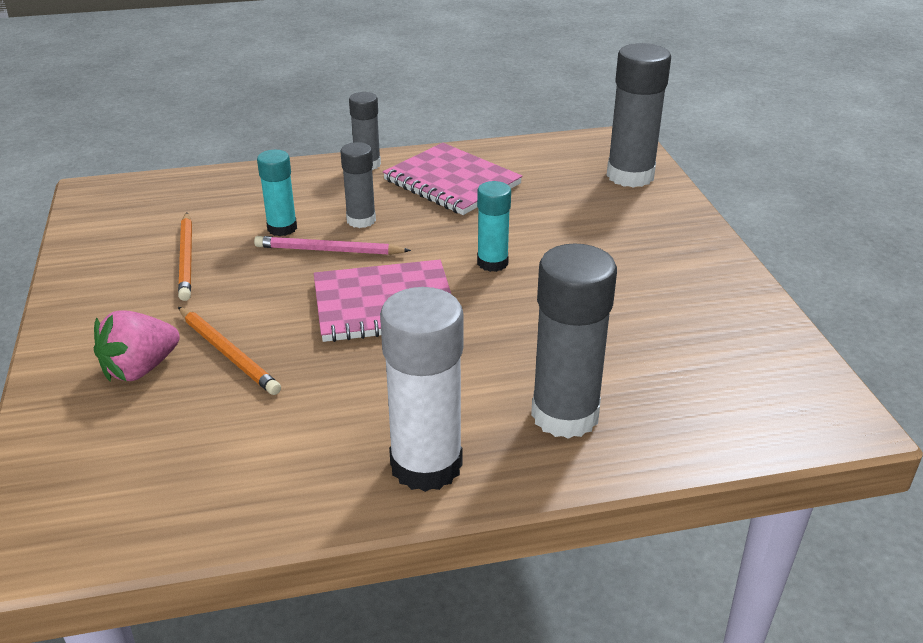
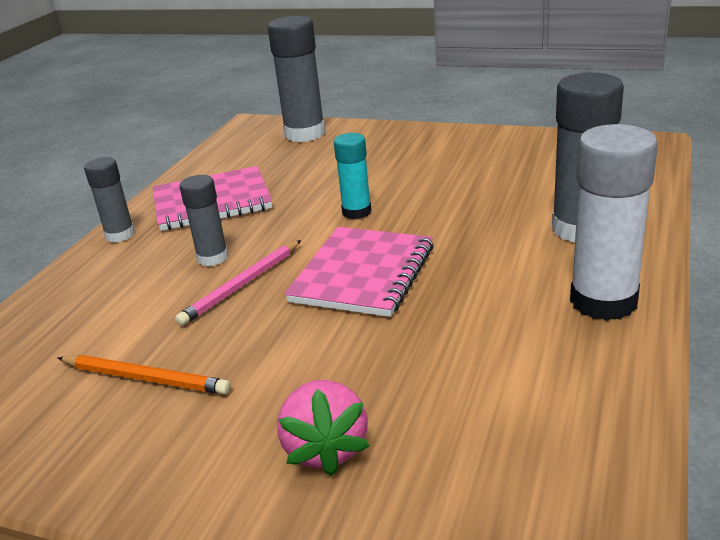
camera: 55 degrees left, 5 degrees down
orange pencil [178,307,281,395] -> none
turquoise glue stick [257,150,297,236] -> none

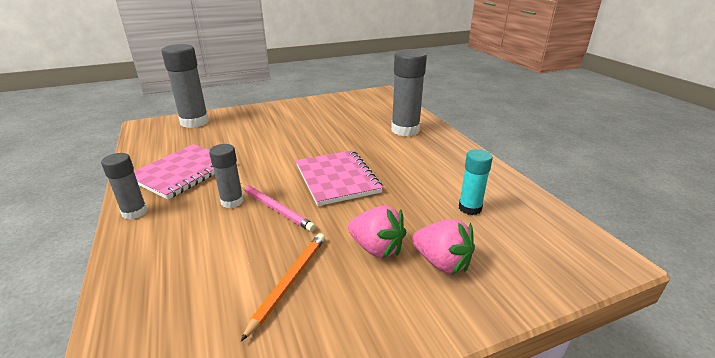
camera: 45 degrees left, 0 degrees up
orange pencil [58,355,231,395] -> orange pencil turned 45 degrees counterclockwise [241,233,325,341]
pink pencil [175,240,301,326] -> pink pencil turned 45 degrees counterclockwise [240,184,316,232]
turquoise glue stick [334,133,372,219] -> turquoise glue stick moved to [459,149,493,215]
white glue stick [570,124,658,321] -> none
none -> pink strawberry [348,206,406,258]

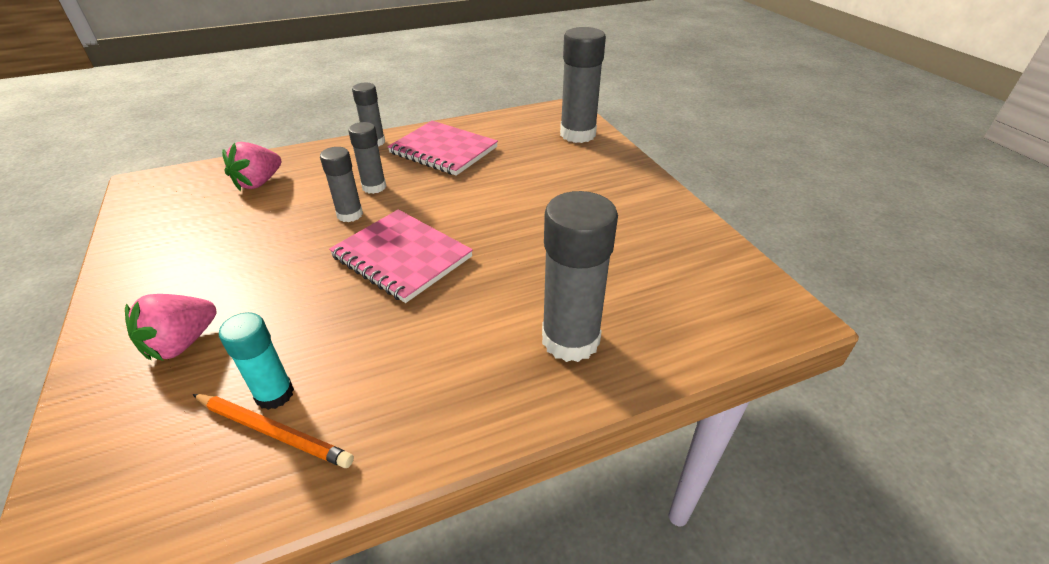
camera: 90 degrees right, 10 degrees up
pink pencil [240,184,316,232] -> grey glue stick [320,147,363,222]
orange pencil [241,233,325,341] -> orange pencil moved to [192,394,354,468]
pink notebook [296,150,383,206] -> pink notebook turned 60 degrees clockwise [329,209,473,303]
pink strawberry [348,206,406,258] -> pink strawberry moved to [222,142,281,191]

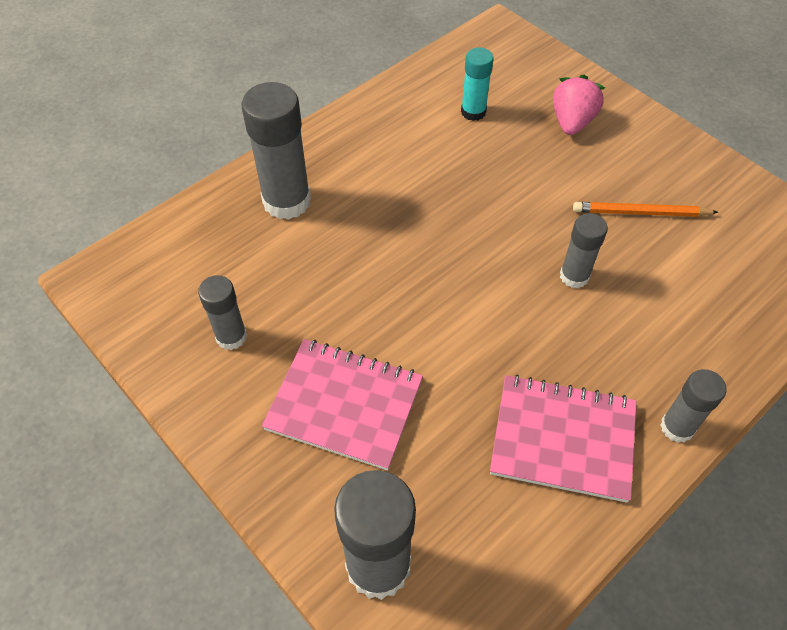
camera: 160 degrees right, 15 degrees up
orange pencil [192,394,354,468] -> orange pencil moved to [573,202,718,217]
pink strawberry [222,142,281,191] -> none
pink notebook [329,209,473,303] -> pink notebook moved to [262,339,423,470]
grey glue stick [348,122,386,194] -> grey glue stick moved to [198,275,247,350]

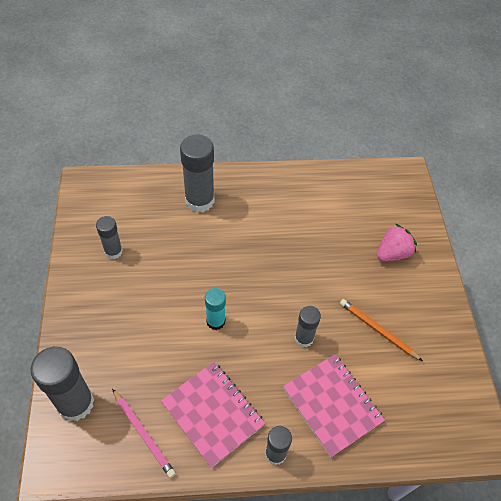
camera: 35 degrees right, 0 degrees up
pink notebook [262,339,423,470] -> pink notebook moved to [283,354,385,457]
turquoise glue stick [461,47,494,121] -> turquoise glue stick moved to [205,288,226,330]
none -> pink pencil [112,389,176,478]

